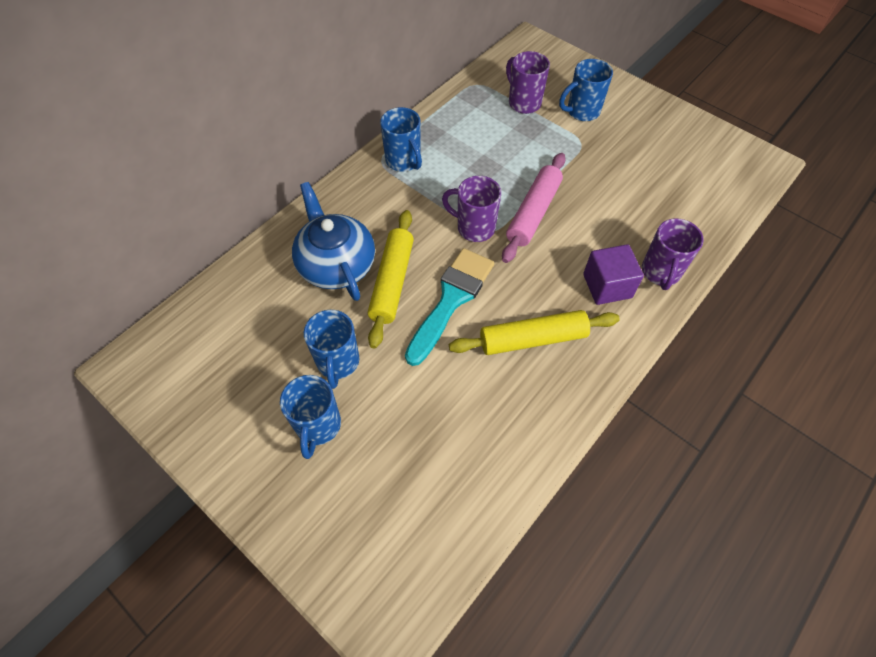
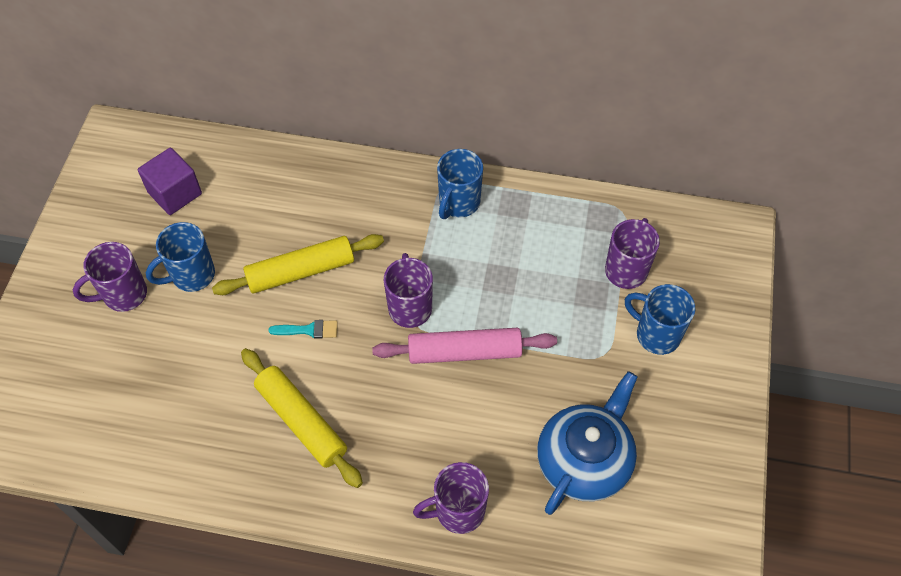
camera: 60 degrees right, 0 degrees up
blue mug [280,375,341,459] -> purple mug [73,242,147,312]
blue teapot [292,182,375,301] -> blue teapot moved to [537,371,637,515]
turquoise brush [405,248,494,366] -> turquoise brush [268,320,338,339], size x0.44
purple cube [583,244,644,305] -> purple cube moved to [138,148,202,215]

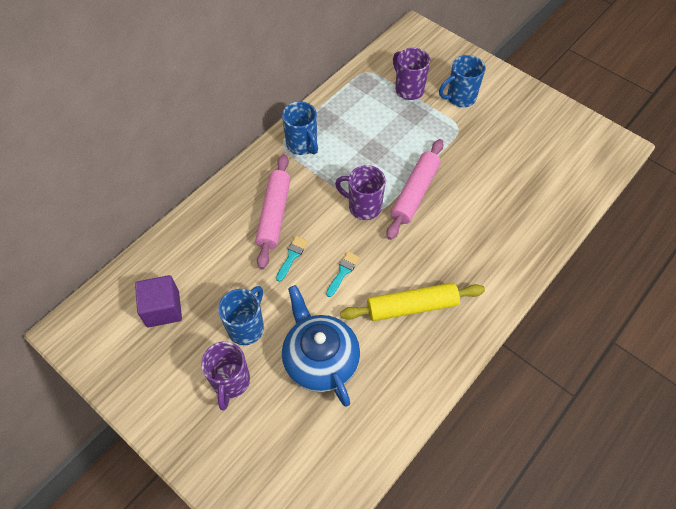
camera: 60 degrees left, 0 degrees up
blue mug [146,222,215,292] -> blue mug turned 150 degrees counterclockwise [218,286,264,345]
yellow rolling pin [212,234,384,295] -> turquoise brush [276,236,308,282]
purple mug [413,462,489,534] -> none
blue teapot [537,371,637,515] -> blue teapot moved to [282,285,360,406]
none -> pink rolling pin [255,154,291,269]

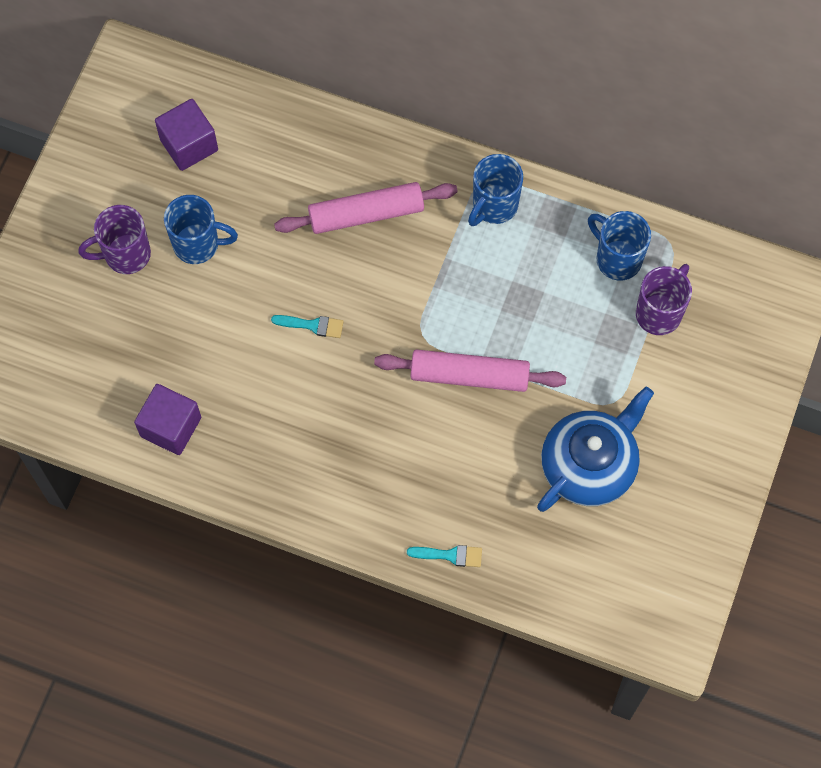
camera: 70 degrees right, 10 degrees up
turquoise brush [276,236,308,282] -> turquoise brush moved to [407,545,482,567]
blue teapot [282,285,360,406] -> blue teapot moved to [537,387,654,512]
purple mug [335,165,386,220] -> none
yellow rolling pin [340,283,485,321] -> none
blue mug [439,55,485,107] -> blue mug moved to [588,211,651,280]
none -> purple cube [134,384,201,455]

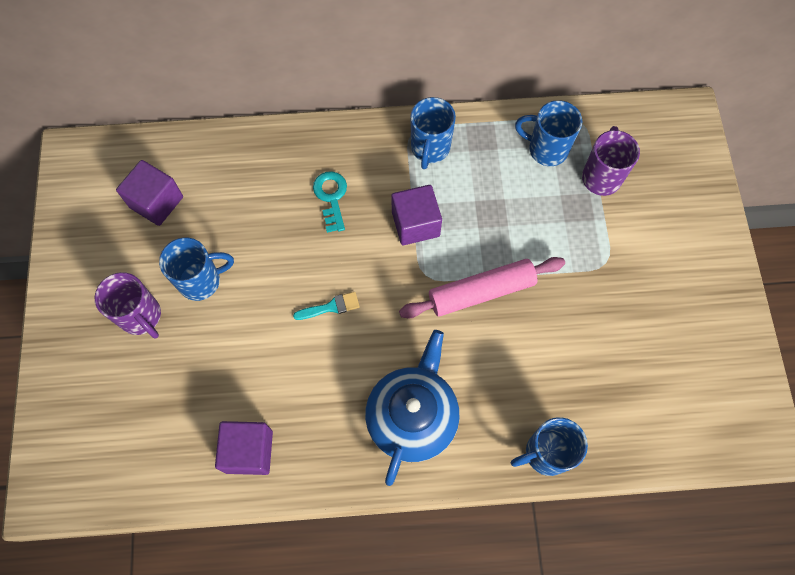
camera: 25 degrees left, 0 degrees up
purple mug [78,205,151,274] -> purple mug turned 90 degrees counterclockwise [95,272,161,339]
pink rolling pin [274,182,458,234] -> turquoise key [313,171,347,233]
turquoise brush [407,545,482,567] -> blue mug [511,417,588,476]
blue teapot [537,387,654,512] -> blue teapot moved to [365,330,460,486]
none -> purple cube [391,185,442,245]

